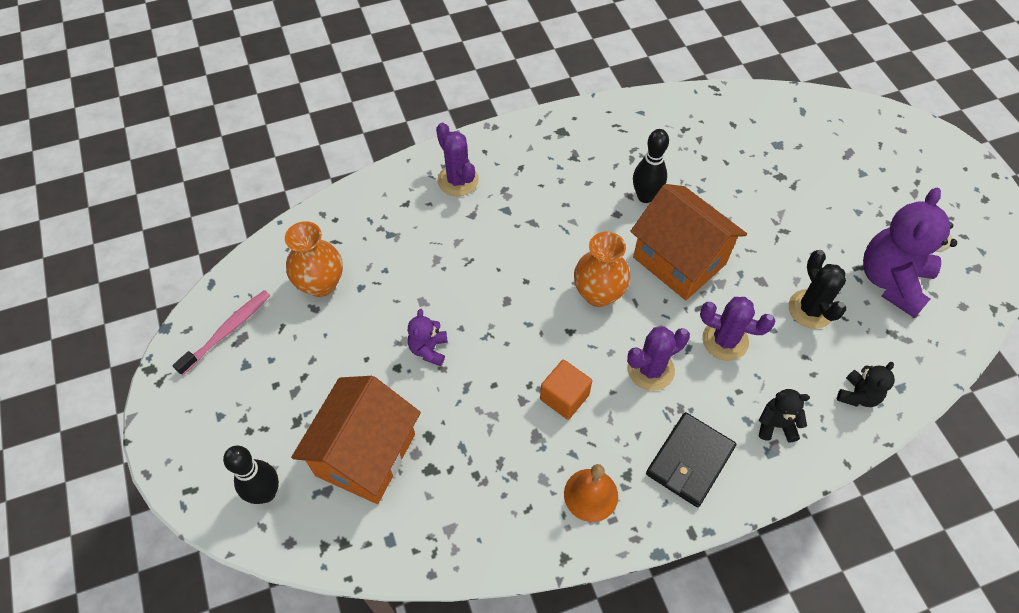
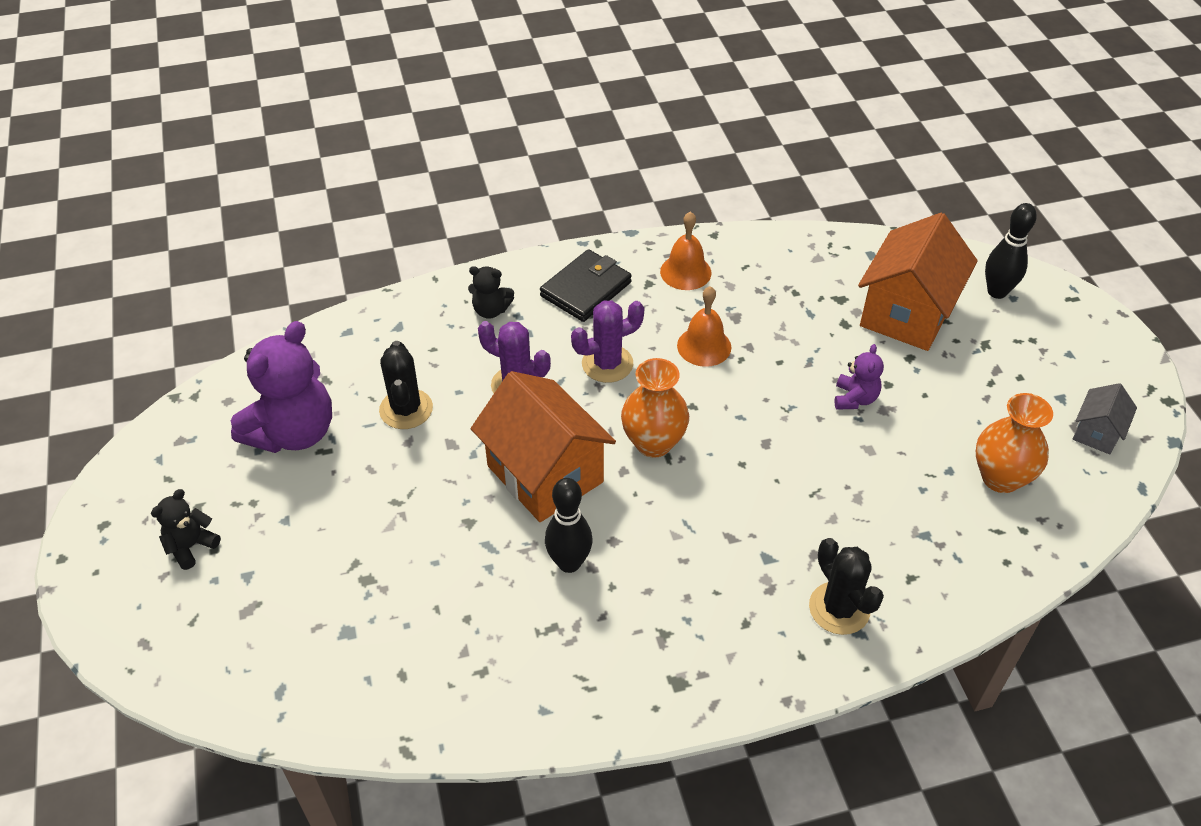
camera: 175 degrees left, 10 degrees down
pink toothbrush [173,290,270,376] -> grey house [1073,383,1137,455]
purple cactus [436,123,479,196] -> black cactus [809,538,884,635]
orange cube [540,360,592,420] -> orange bell [677,286,731,367]
black teddy bear [837,362,895,407] -> black teddy bear moved to [151,489,221,570]

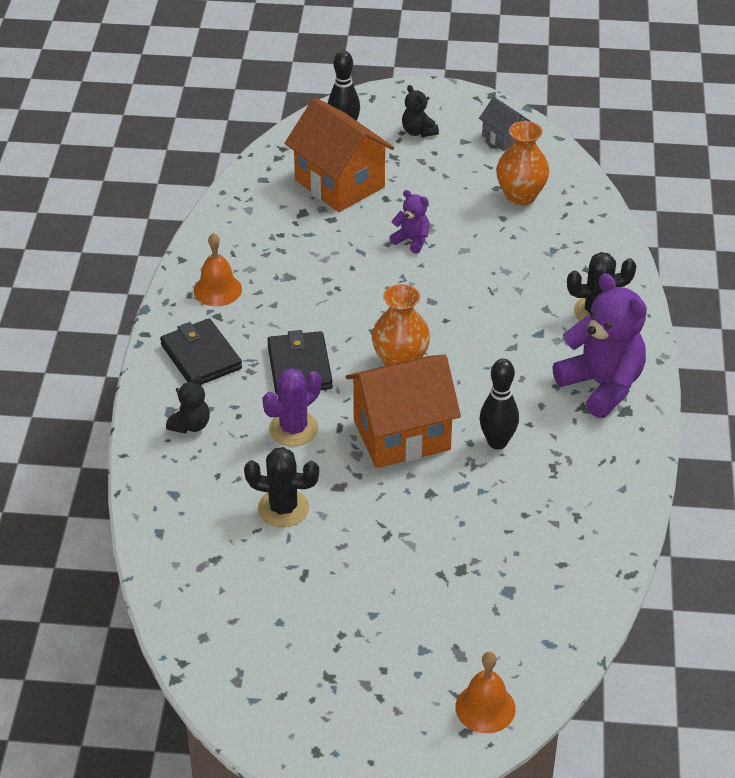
camera: 70 degrees left, 5 degrees down
black teddy bear [151,489,221,570] -> black teddy bear moved to [402,85,439,137]
purple teddy bear [231,321,332,453] -> purple teddy bear moved to [552,273,647,418]
purple cactus [571,300,644,383] -> black wallet [267,330,333,394]
orange bell [677,286,731,367] -> orange bell moved to [455,652,516,733]

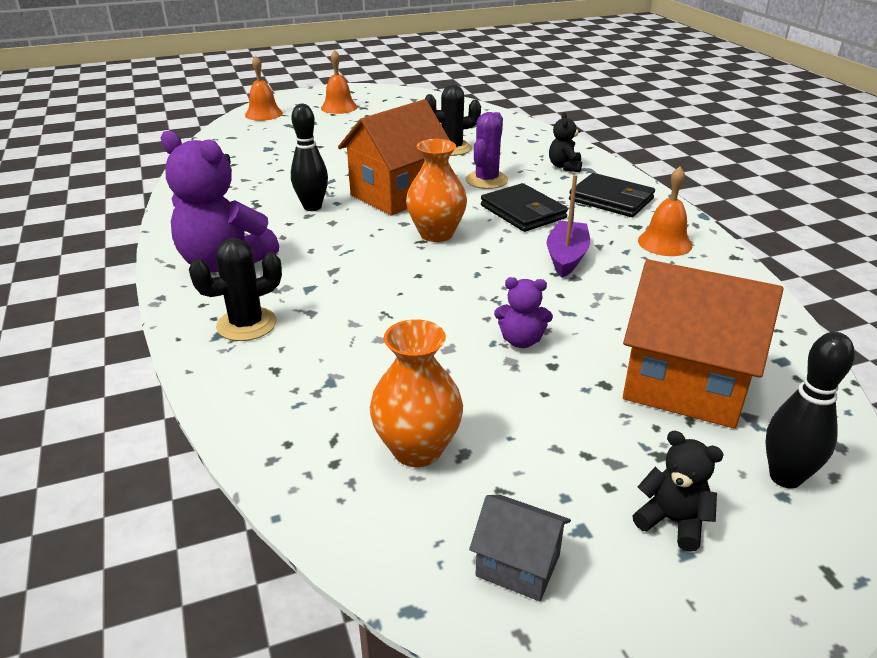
camera: 155 degrees right, 10 degrees down
none -> orange bell [321,50,357,114]
none -> purple boat [547,174,590,278]

